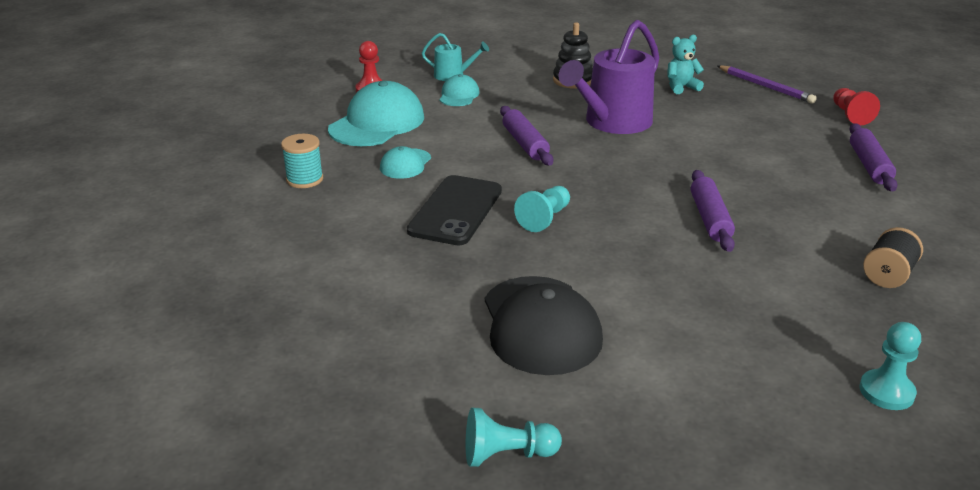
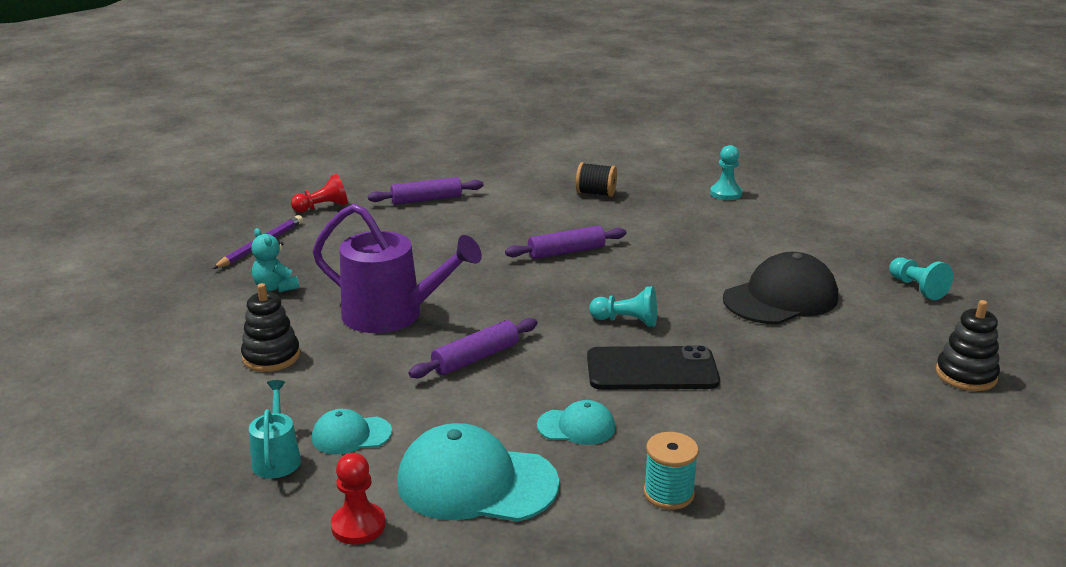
camera: 110 degrees left, 5 degrees down
none -> black stacking toy [936,300,1000,391]

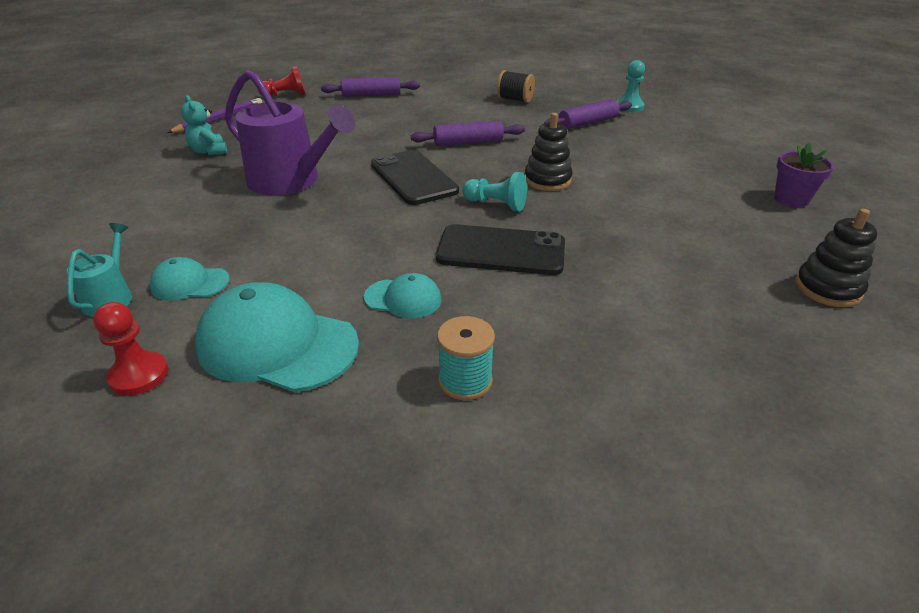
camera: 10 degrees right, 10 degrees up
black stacking toy [241,283,300,372] -> black stacking toy moved to [525,113,573,191]
purple rolling pin [409,318,538,378] -> purple rolling pin moved to [544,99,632,129]
black cap [723,252,838,324] -> none
turquoise pawn [889,258,953,300] -> purple flower pot [774,142,834,207]
none -> black phone [371,150,459,205]

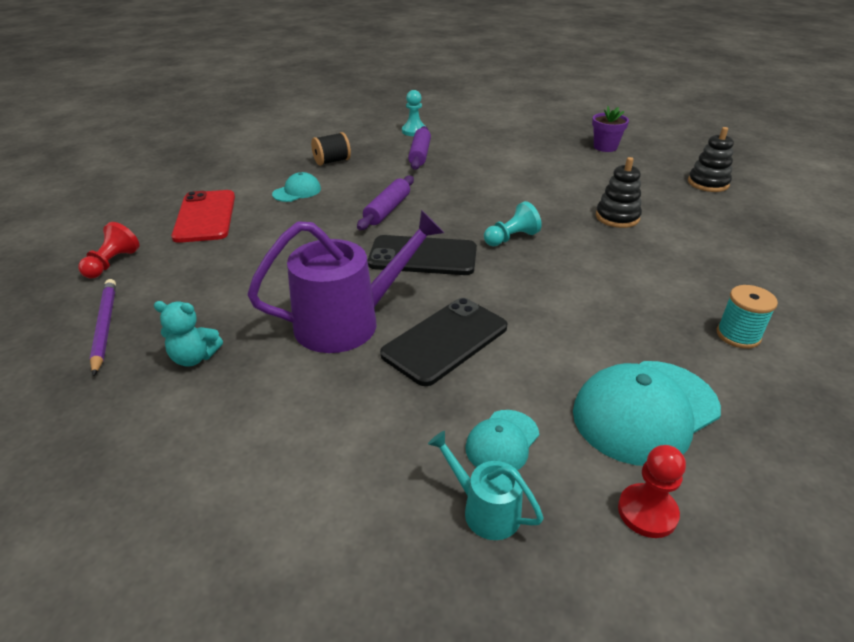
camera: 55 degrees left, 0 degrees up
purple rolling pin [321,77,420,97] -> red phone [171,190,235,243]
turquoise cap [364,273,441,319] -> turquoise cap moved to [272,172,321,202]
black phone [436,224,565,275] -> black phone moved to [380,298,508,386]
black stacking toy [525,113,573,191] -> black stacking toy moved to [596,157,642,228]

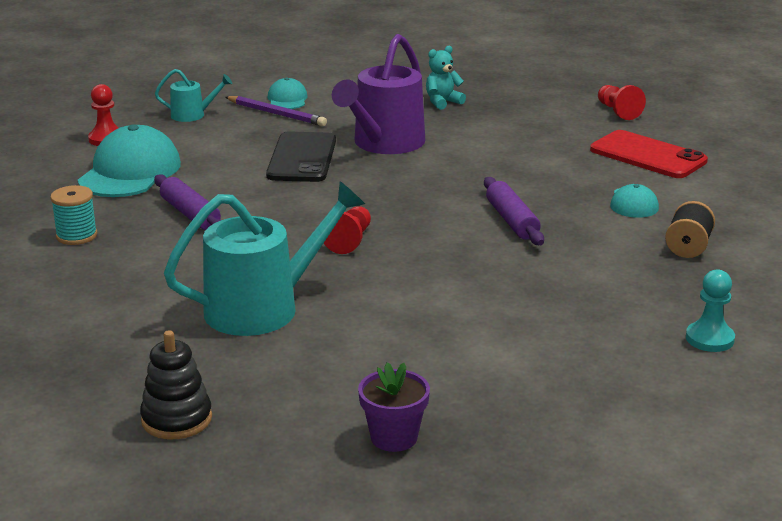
camera: 140 degrees right, 10 degrees down
purple pencil [90,279,116,376] -> purple pencil moved to [225,96,327,126]
black phone [367,235,477,275] -> none
purple rolling pin [408,126,431,170] -> purple rolling pin moved to [154,174,221,230]
turquoise cap [465,410,539,470] -> turquoise cap moved to [267,78,308,109]
turquoise pawn [484,201,542,246] -> red pawn [324,206,371,254]
black stacking toy [596,157,642,228] -> turquoise watering can [164,181,365,336]

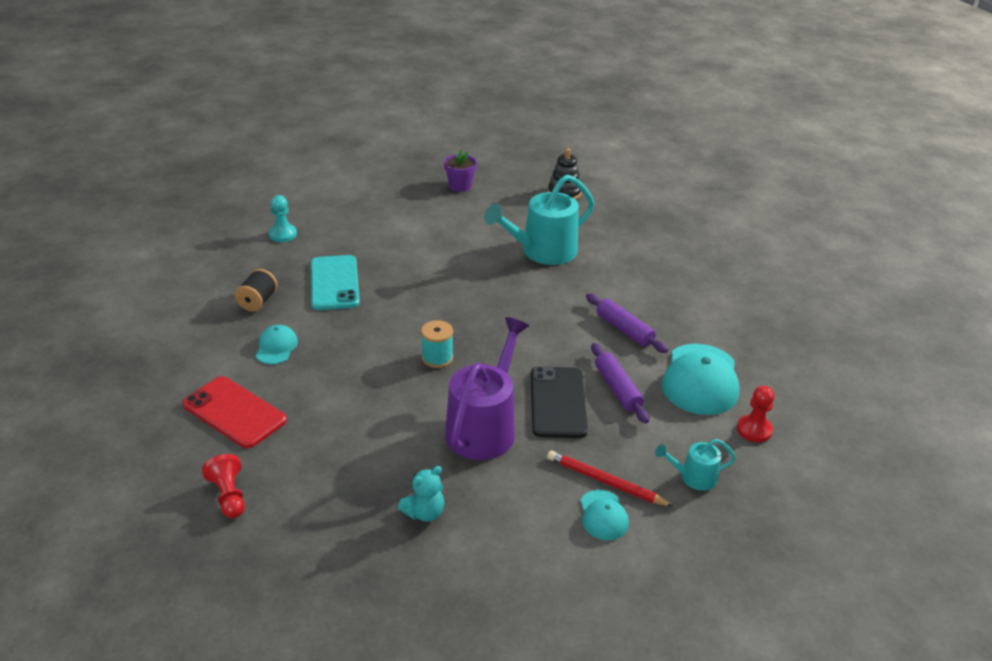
camera: 175 degrees right, 10 degrees up
turquoise spool [50,185,97,245] -> turquoise spool moved to [421,320,453,368]
purple pencil [225,96,327,126] -> red pencil [547,451,674,507]
red pawn [324,206,371,254] -> none
purple rolling pin [484,177,544,245] -> purple rolling pin moved to [591,343,649,423]
none -> turquoise phone [311,255,360,310]

